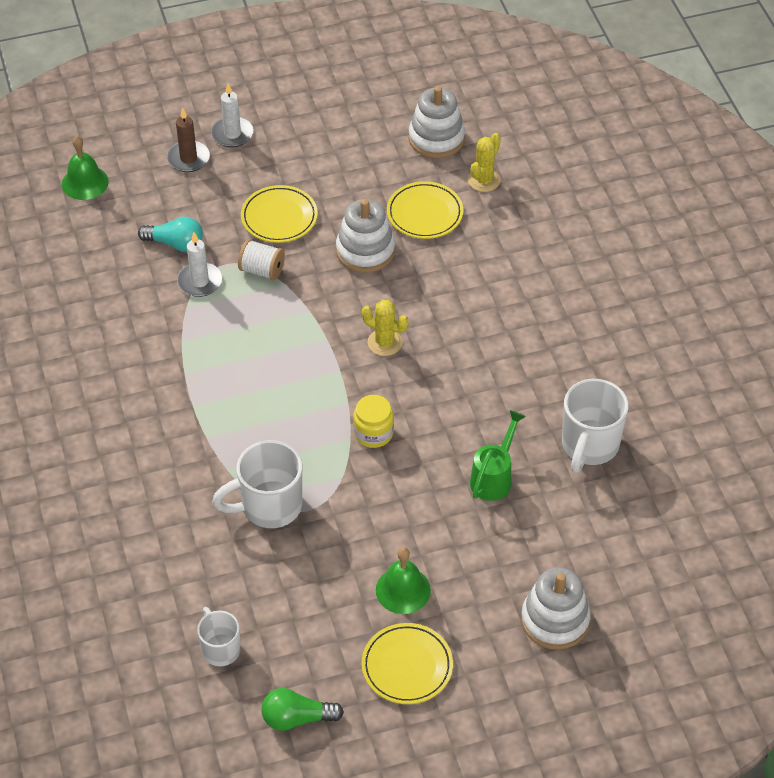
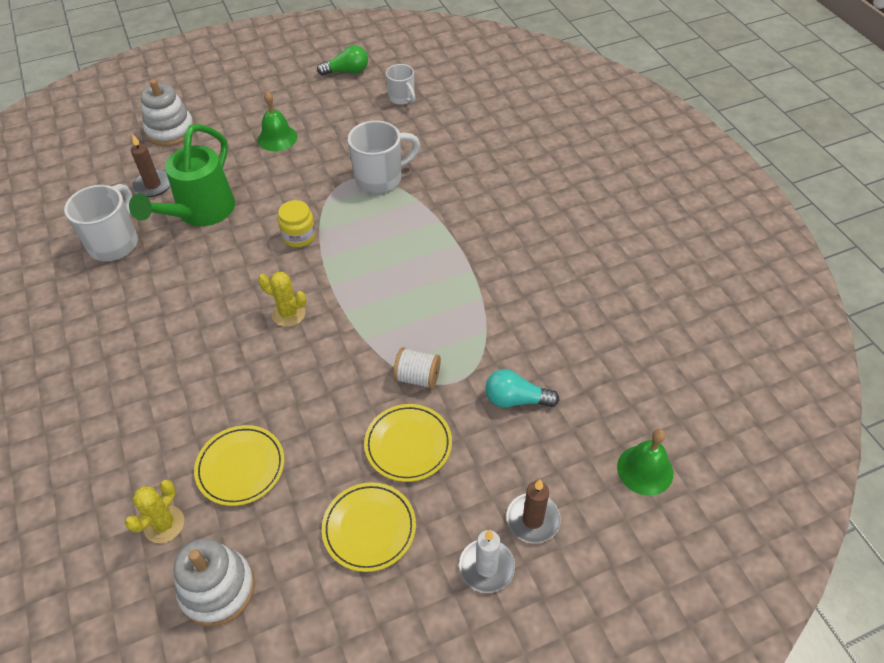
camera: 175 degrees right, 0 degrees up
white candle [177,232,222,297] -> none
white stacking toy [336,199,395,273] -> none
yellow plate [362,623,453,704] -> yellow plate moved to [322,482,416,572]
green watering can [470,410,526,501] -> green watering can [129,124,235,226], size x1.68
none -> brown candle [131,135,170,197]

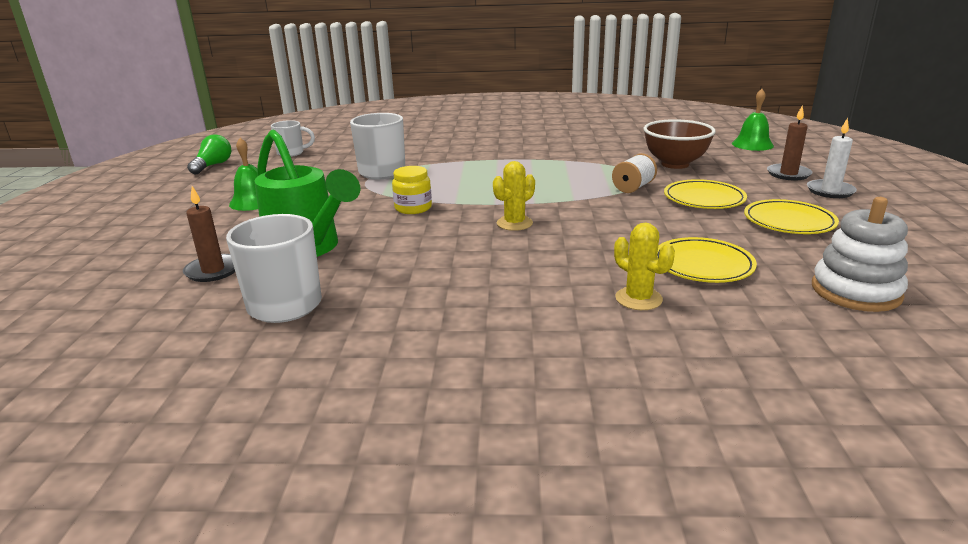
camera: 65 degrees left, 25 degrees down
yellow cactus [125,480,184,543] -> yellow cactus moved to [614,223,675,310]
white stacking toy [141,79,194,146] -> none
turquoise light bulb [485,369,559,408] -> brown bowl [643,119,716,169]

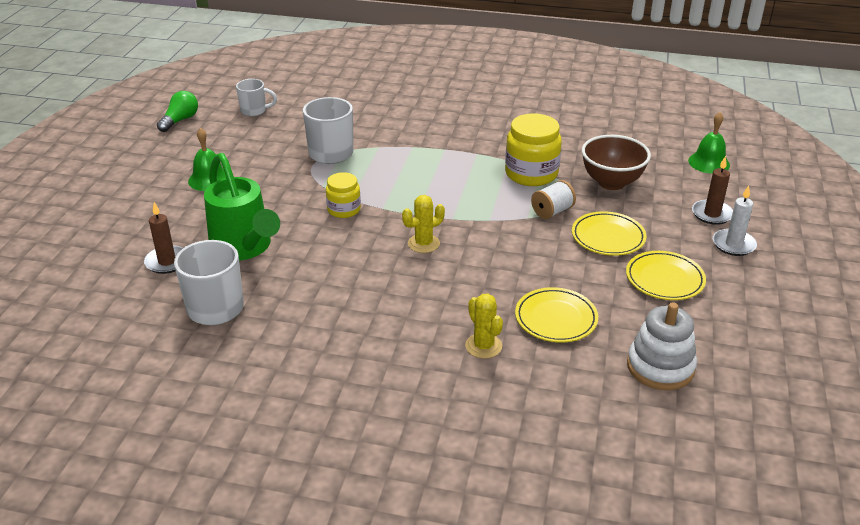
camera: 10 degrees right, 10 degrees up
none -> yellow jar [505,113,562,186]

